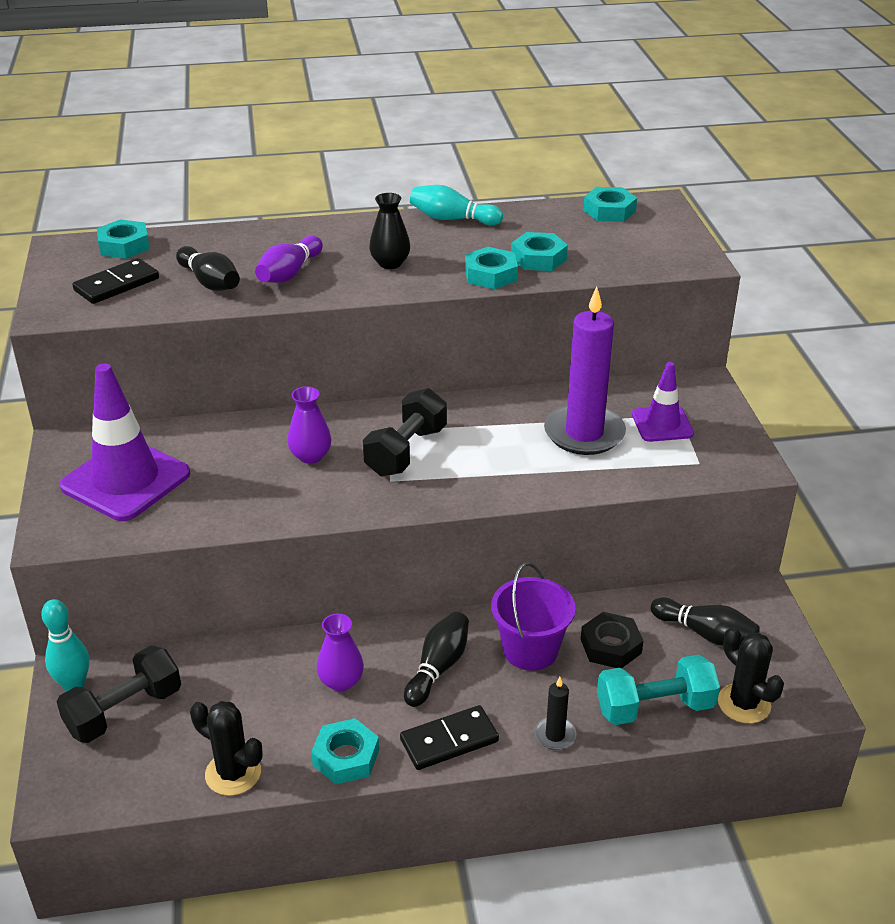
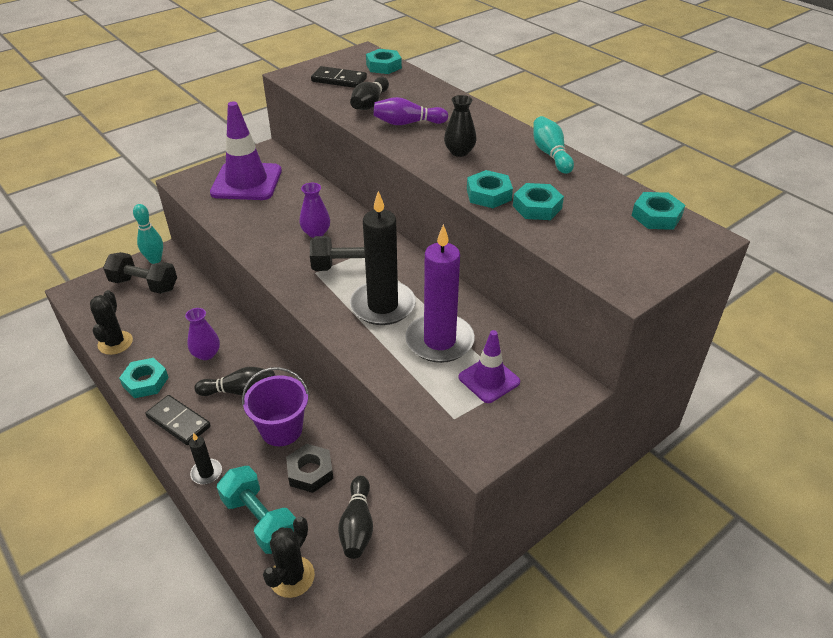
camera: 60 degrees right, 5 degrees up
none -> black candle [350,191,416,325]

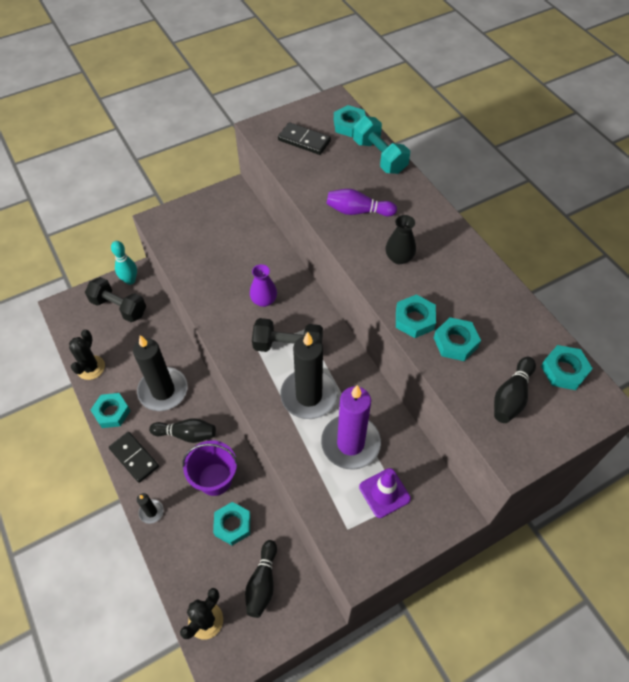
camera: 10 degrees right, 15 degrees up
purple vase [185,308,220,360] -> black candle [133,335,188,411]
purple traffic cone [210,101,282,200] -> none
turquoise dumbbell [217,466,296,554] -> turquoise dumbbell moved to [353,116,410,174]
black nut [286,444,333,493] -> turquoise nut [213,502,251,545]
black bowling pin [350,77,389,110] -> black bowling pin moved to [494,357,536,423]
turquoise bowling pin [533,116,574,174] -> none

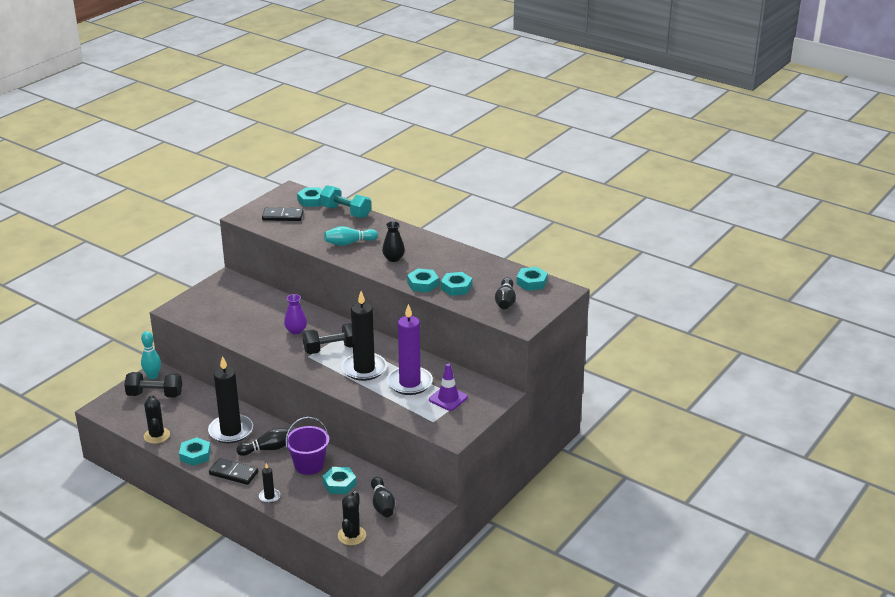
camera: 25 degrees left, 25 degrees down
purple bowling pin [327,189,397,216] -> turquoise bowling pin [324,226,378,246]

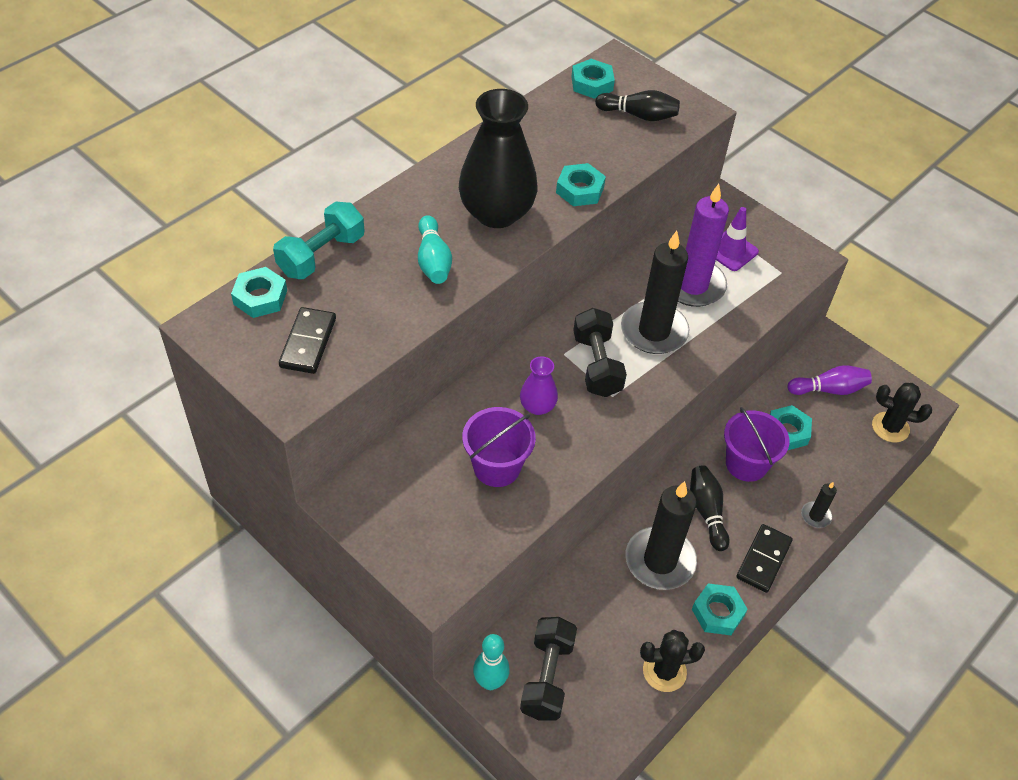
camera: 85 degrees left, 20 degrees up
black bowling pin [371,477,395,517] -> purple bowling pin [788,365,872,395]
black vase [382,221,405,262] -> black vase [459,89,537,228], size x2.09
turquoise nut [441,272,472,296] -> none
none -> purple bucket [462,407,536,487]

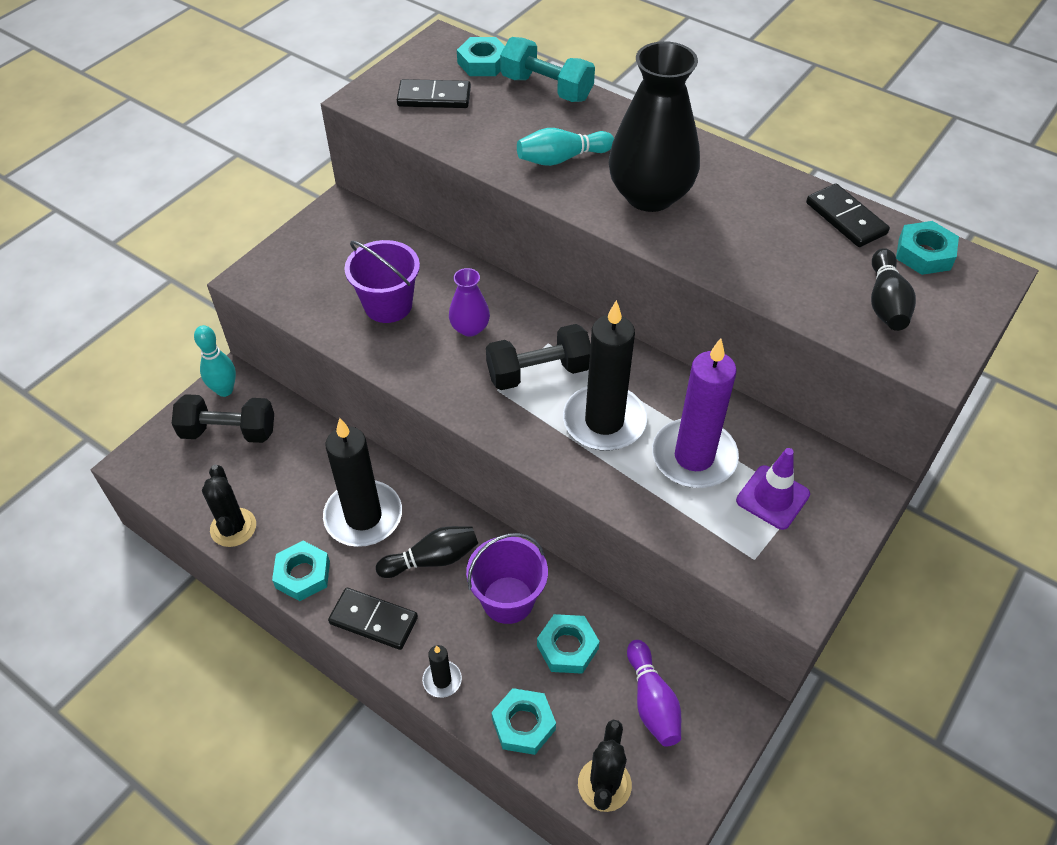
camera: 85 degrees right, 0 degrees up
turquoise nut [556,163,606,206] -> turquoise nut moved to [491,688,556,755]
none -> black domino [806,184,890,247]

